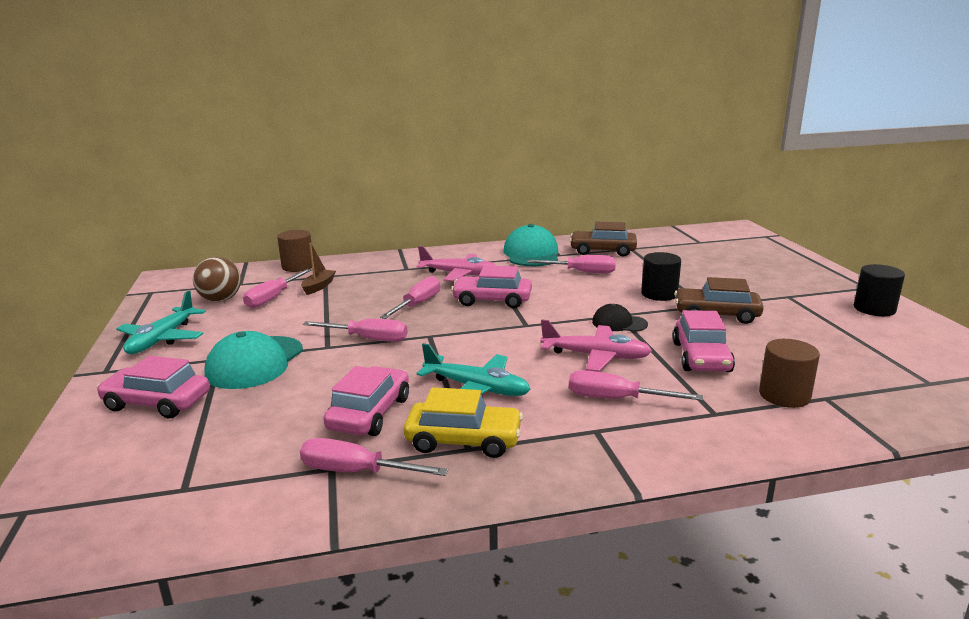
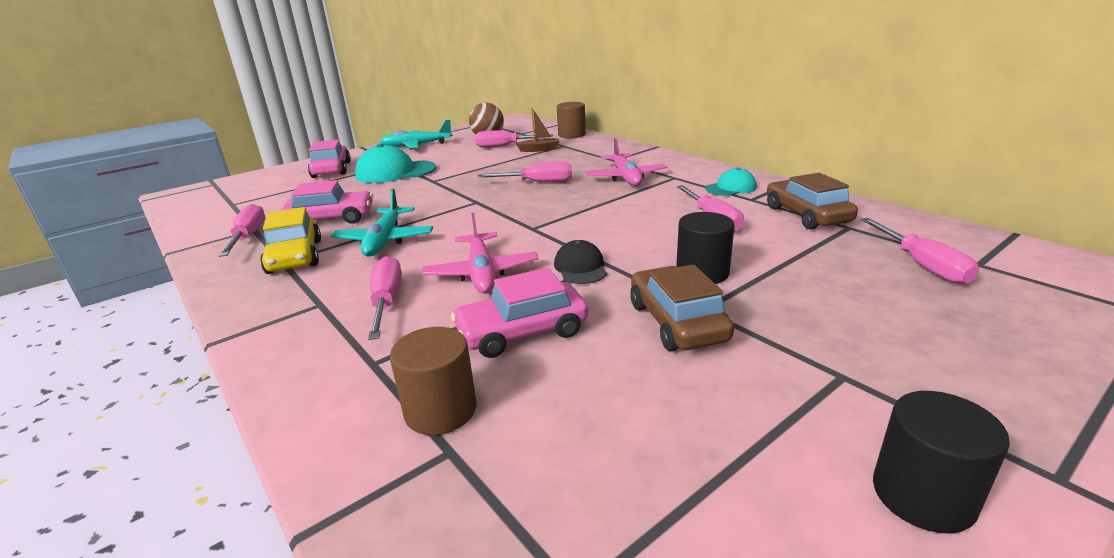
camera: 65 degrees right, 5 degrees up
pink screwdriver [303,319,407,342] -> pink screwdriver moved to [861,218,979,285]
pink car [451,265,532,308] -> none
turquoise cap [503,224,558,266] -> turquoise cap [706,168,757,196], size x0.56

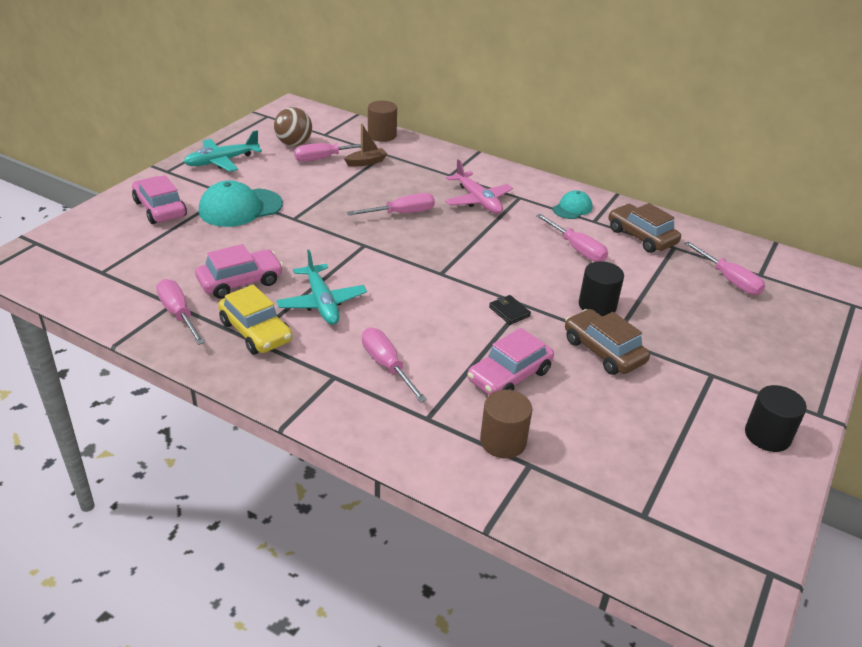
camera: 25 degrees left, 10 degrees up
pink plane [422,213,539,294] -> none
black cap [554,240,607,284] -> black wallet [489,295,531,325]

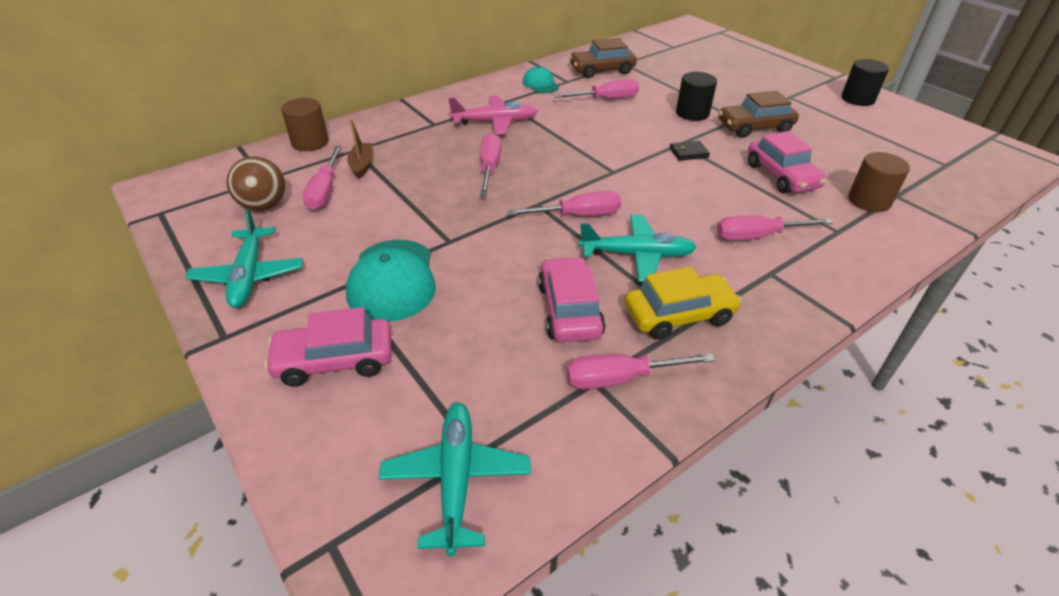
camera: 65 degrees left, 5 degrees up
pink screwdriver [684,241,765,295] -> pink screwdriver moved to [508,191,621,216]
none -> turquoise plane [379,402,531,556]

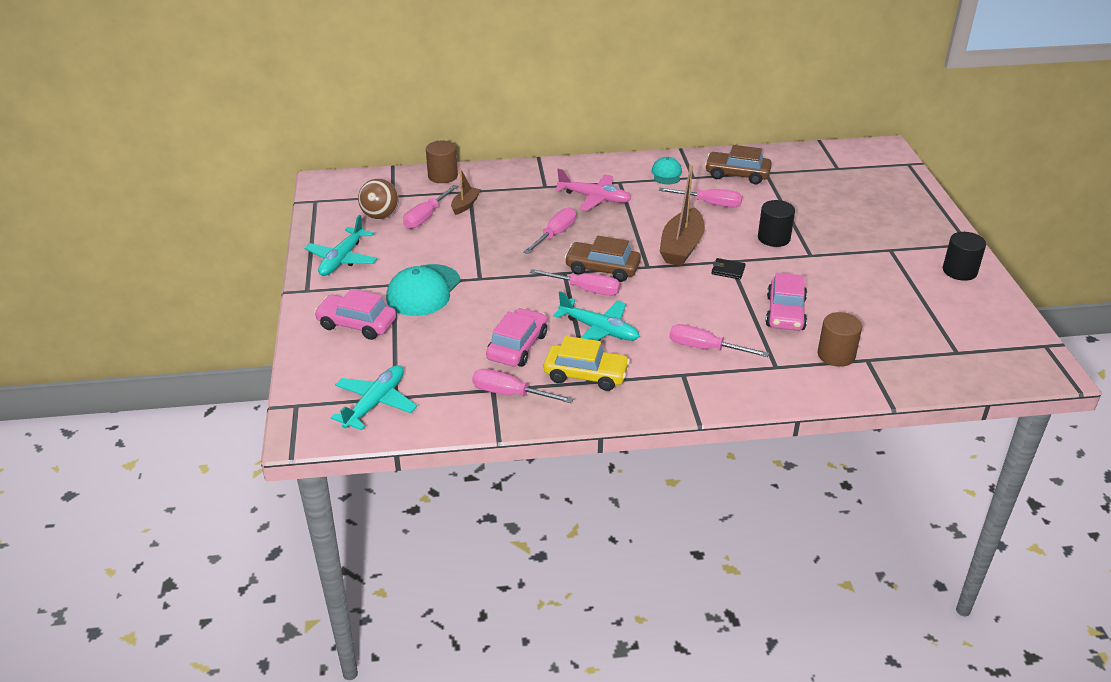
camera: 30 degrees right, 5 degrees down
brown car [718,91,799,138] -> brown car moved to [564,236,641,282]
none -> brown boat [659,165,705,266]

